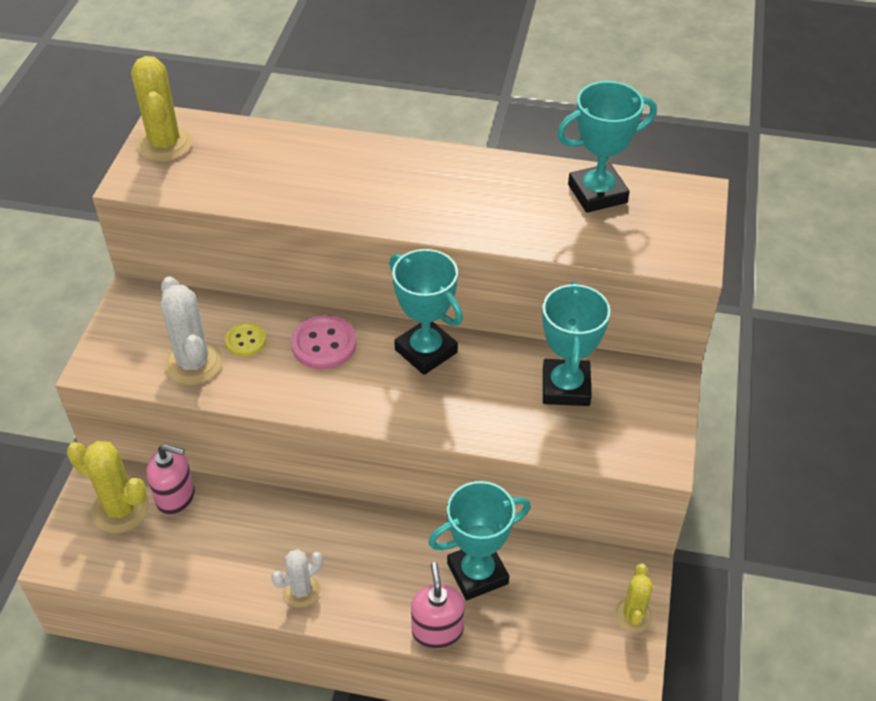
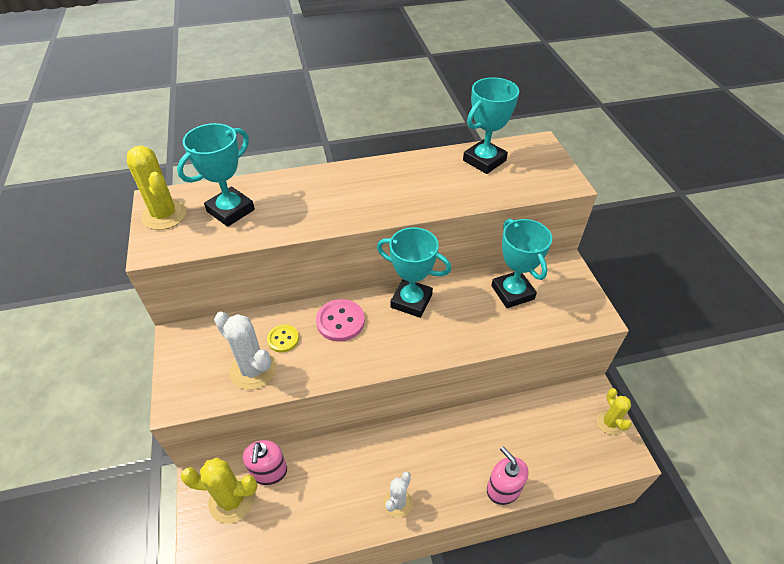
camera: 25 degrees left, 0 degrees up
pink soap dispenser [146,444,195,515] -> pink soap dispenser turned 105 degrees clockwise [243,440,287,485]
turquoise trophy [428,481,531,600] -> turquoise trophy moved to [177,123,255,227]

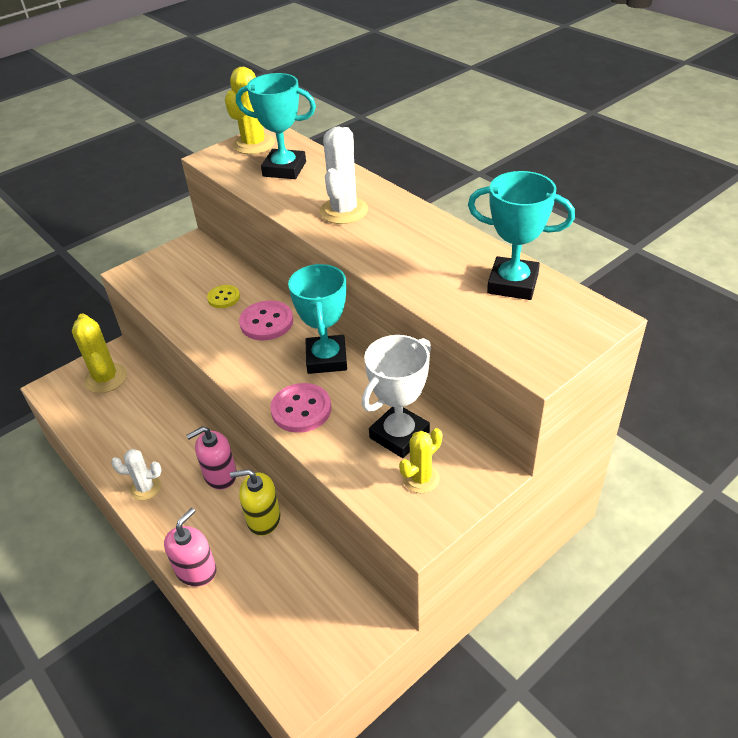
camera: 65 degrees right, 5 degrees down
white cactus [214,312,276,390] -> white cactus moved to [320,126,368,224]
pink soap dispenser [243,440,287,485] -> pink soap dispenser moved to [186,426,237,490]
turquoise trophy [491,219,552,308] -> white trophy [362,335,431,458]
yellow cactus [597,388,632,435] -> yellow cactus moved to [399,428,442,493]
none -> yellow soap dispenser [230,469,281,536]
none -> pink button [270,383,331,433]

